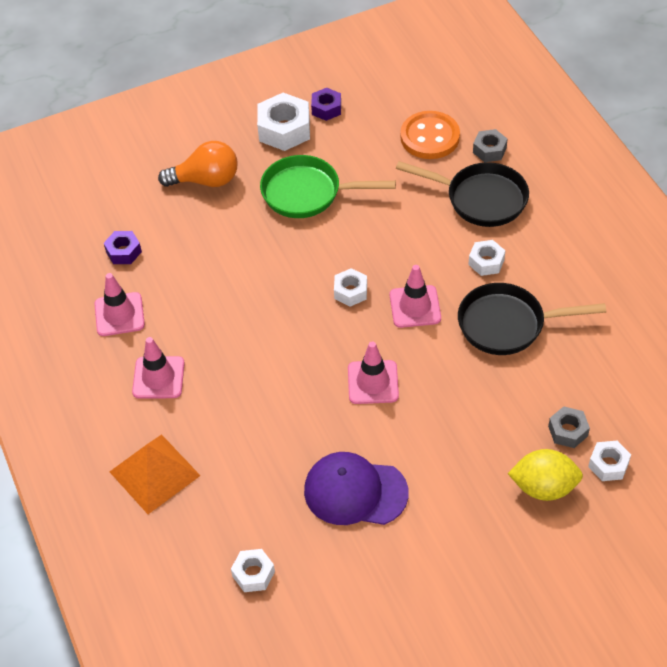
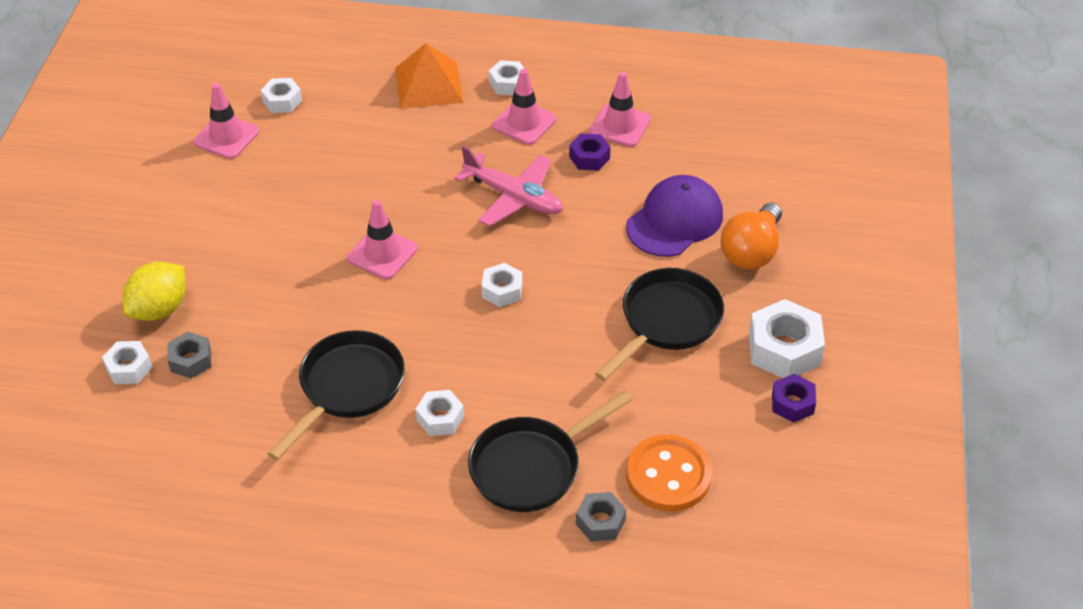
camera: 120 degrees right, 5 degrees down
purple nut [104,231,142,264] -> purple nut moved to [569,134,611,171]
green pan [260,155,396,218] -> black pan [595,268,724,381]
purple cap [304,452,409,525] -> purple cap moved to [626,175,723,257]
pink traffic cone [390,265,441,328] -> pink traffic cone moved to [193,83,260,159]
none -> pink plane [454,146,563,226]
none -> white nut [489,60,524,95]

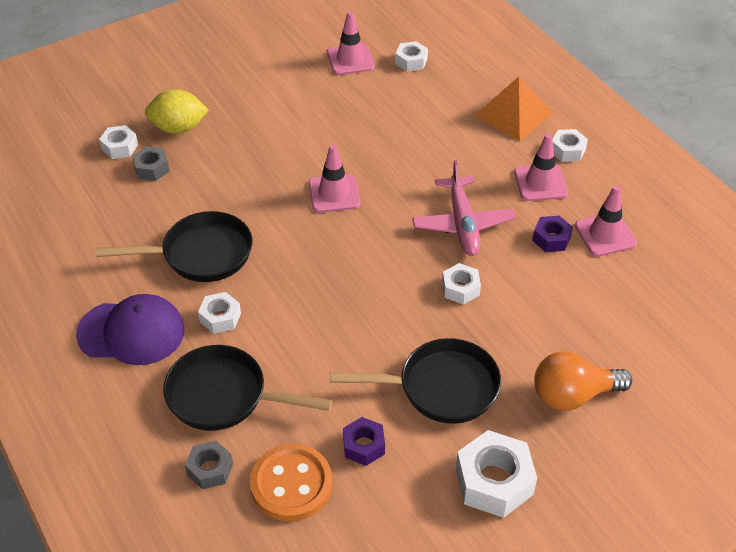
camera: 50 degrees right, 0 degrees up
white nut [481,263,522,307] -> white nut moved to [442,263,481,305]
purple cap [626,175,723,257] -> purple cap moved to [76,294,185,365]
purple nut [772,374,816,423] -> purple nut moved to [343,417,385,466]

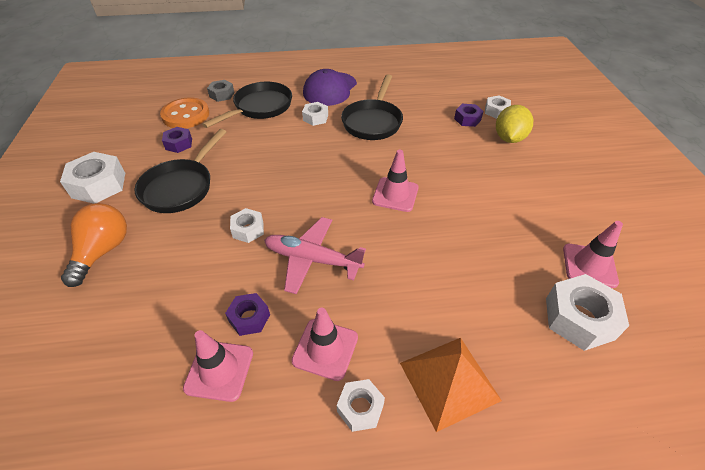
camera: 115 degrees right, 0 degrees up
grey nut [132,146,170,181] -> purple nut [454,104,484,127]
white nut [395,41,428,72] -> white nut [546,274,629,351], size x1.73

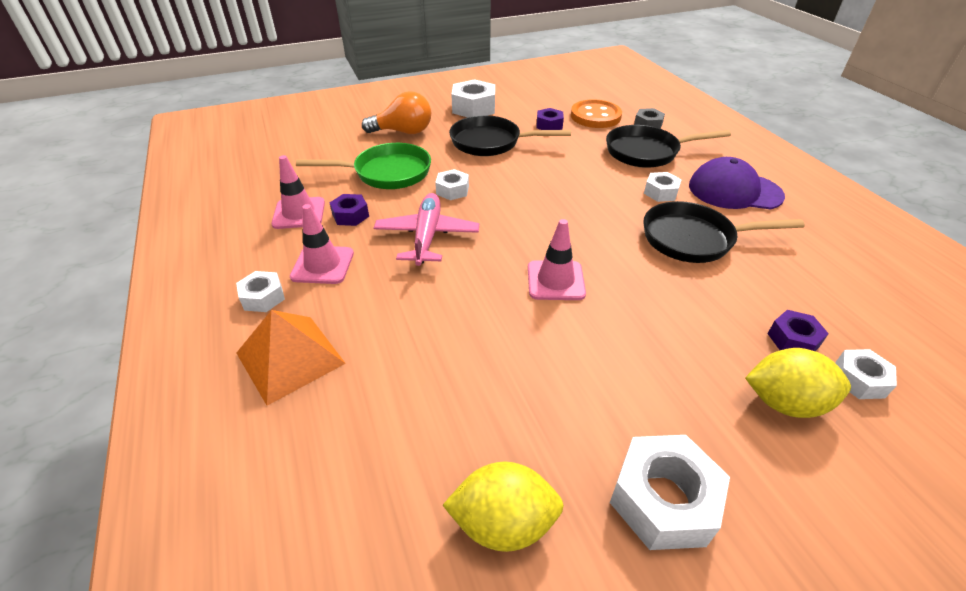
camera: 75 degrees right, 5 degrees down
black pan [202,82,292,128] -> black pan turned 150 degrees clockwise [606,125,731,168]
white nut [546,274,629,351] -> white nut moved to [610,435,730,550]
pink traffic cone [563,221,623,288] -> yellow lemon [443,461,564,552]
none -> green pan [296,143,431,189]

